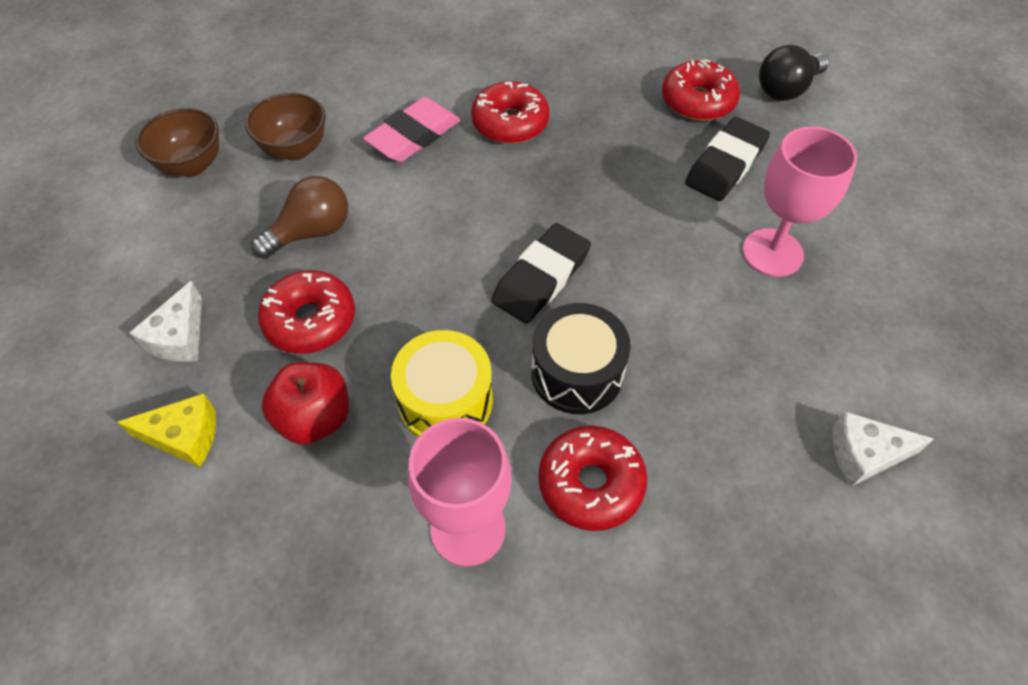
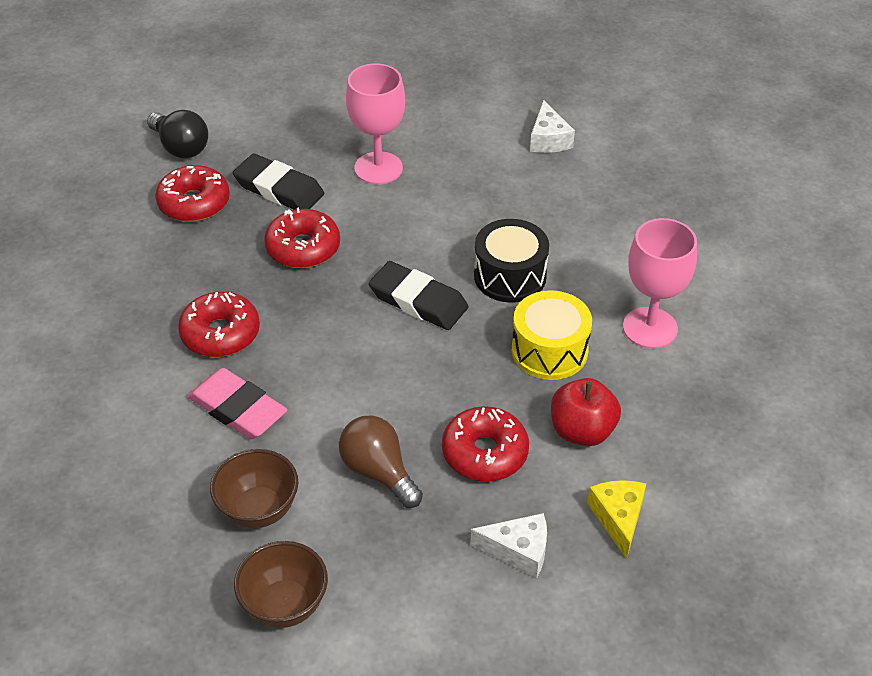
camera: 95 degrees left, 10 degrees down
red donut [538,426,647,531] -> red donut moved to [264,207,340,268]

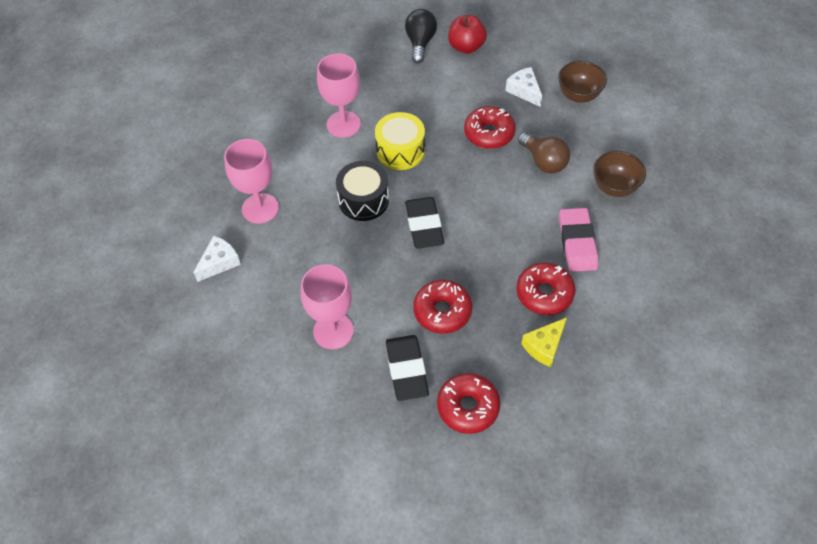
camera: 130 degrees left, 10 degrees up
black light bulb [147,110,208,158] -> black light bulb moved to [405,9,437,63]
brown bowl [234,541,328,628] -> brown bowl moved to [558,61,607,103]
brown light bulb [339,415,423,508] -> brown light bulb turned 45 degrees counterclockwise [518,132,570,173]
red apple [551,378,621,446] -> red apple moved to [448,15,487,54]
yellow cheese [587,480,646,559] -> yellow cheese moved to [521,318,567,367]
none -> pink goblet [224,139,279,224]

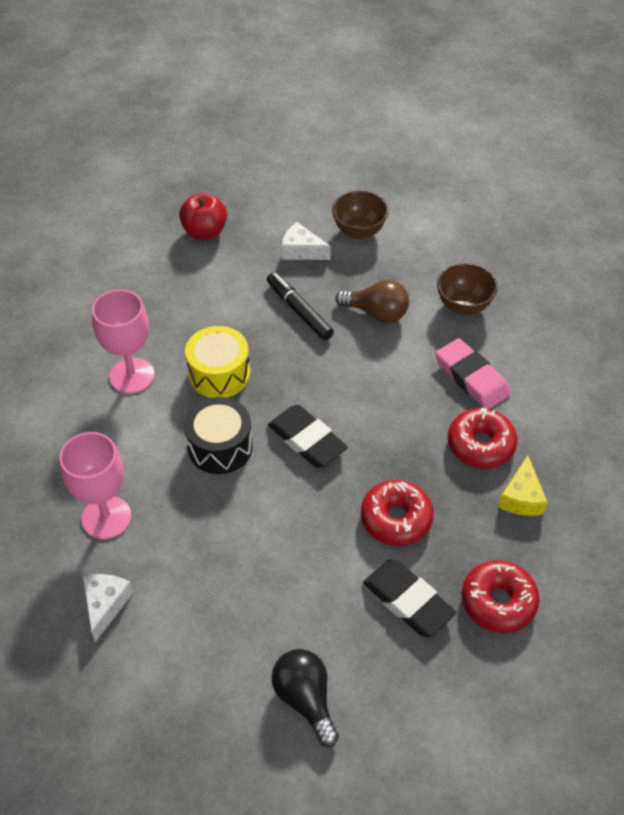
camera: 35 degrees left, 5 degrees down
pink goblet [301,264,354,350] -> none
black light bulb [405,9,437,63] -> black light bulb moved to [271,649,339,747]
red donut [464,106,516,149] -> black marker [267,272,334,340]

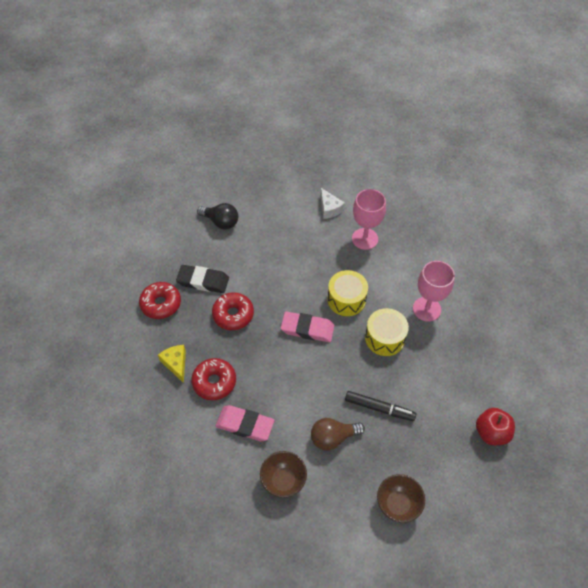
camera: 145 degrees right, 5 degrees up
black drum [184,397,253,474] -> yellow drum [327,270,368,316]
black eraser [268,405,348,468] -> pink eraser [281,312,334,342]
white cheese [282,222,331,260] -> none

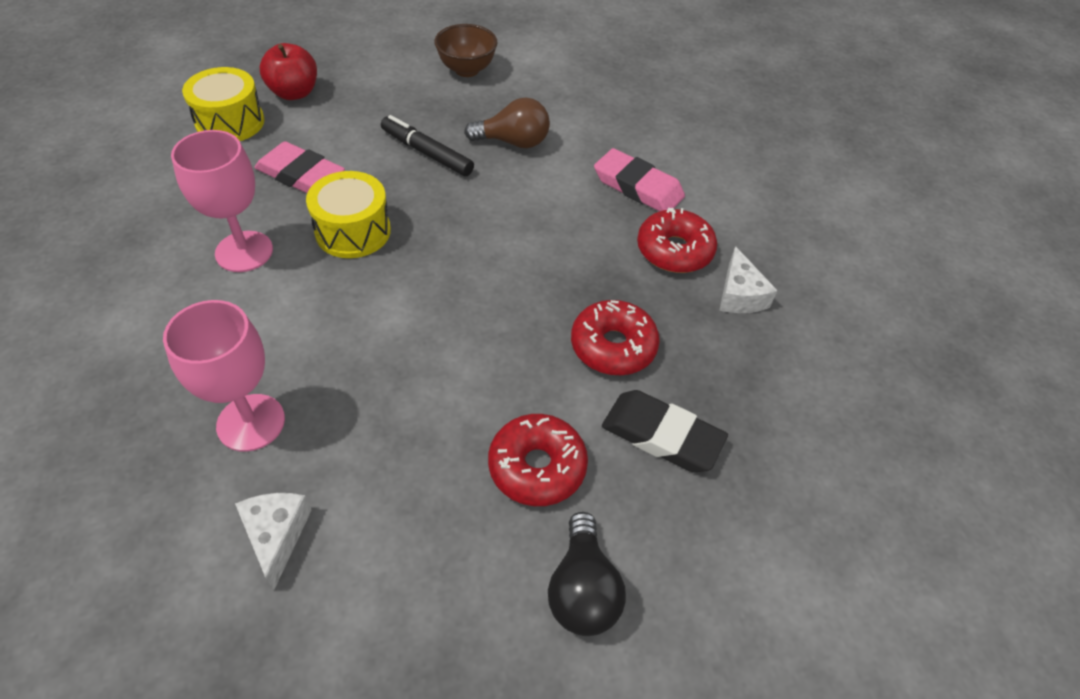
camera: 165 degrees left, 5 degrees down
red donut [139,282,181,319] -> red donut moved to [488,414,588,506]
yellow cheese [158,345,186,383] -> white cheese [719,246,778,313]
black light bulb [197,203,238,230] -> black light bulb turned 135 degrees counterclockwise [548,512,626,636]
brown bowl [260,451,307,498] -> none
pink eraser [281,312,334,342] -> pink eraser moved to [254,141,345,193]
yellow drum [327,270,368,316] -> yellow drum moved to [182,67,265,141]

